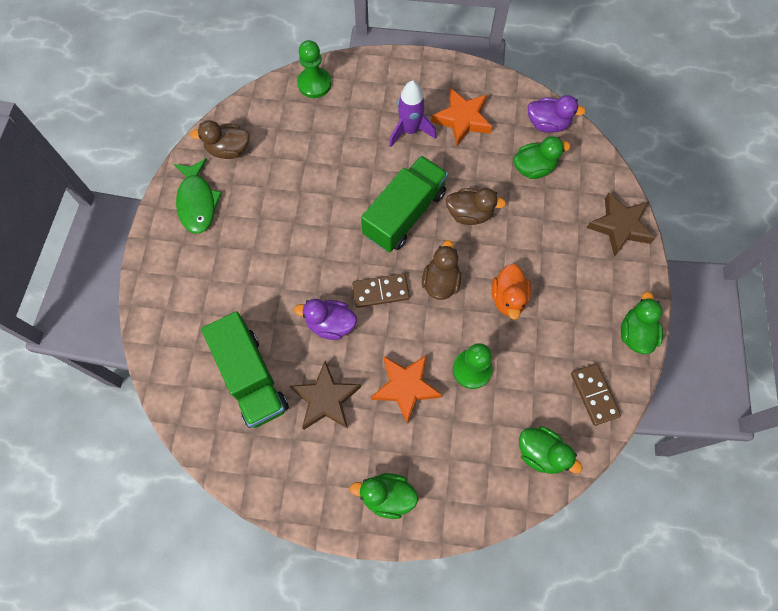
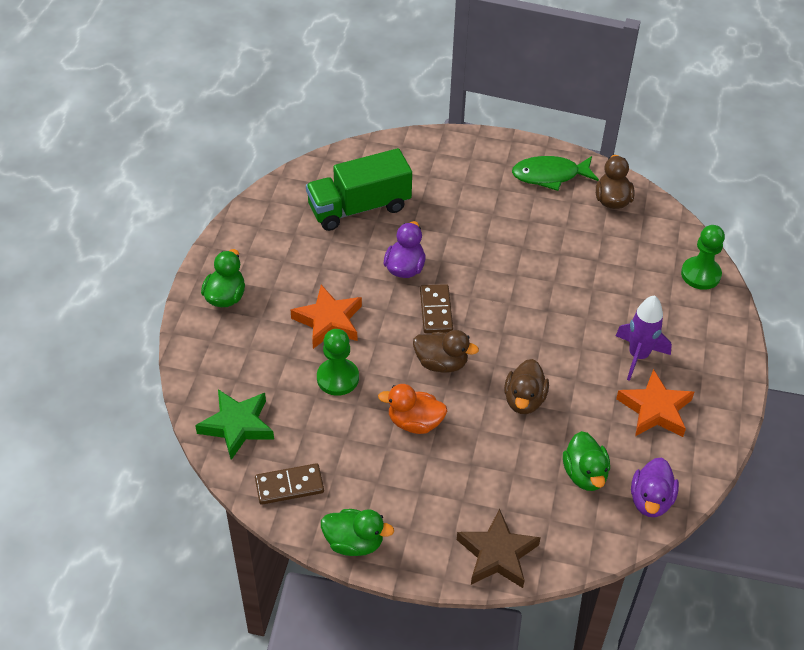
camera: 95 degrees right, 20 degrees down
brown star [290,361,361,430] -> none
green truck [361,155,448,252] -> none
green duck [519,426,583,474] -> green star [195,389,274,460]

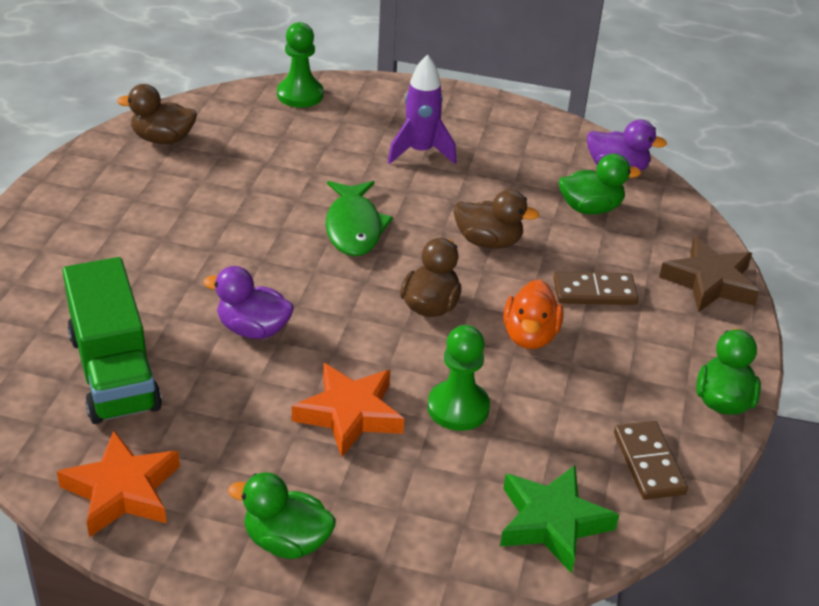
camera: 90 degrees left, 10 degrees down
brown domino [420,284,453,333] -> brown domino moved to [554,272,638,305]
green fish [512,156,599,191] -> green fish moved to [326,181,393,256]
orange star [616,369,694,437] -> orange star moved to [57,431,180,537]

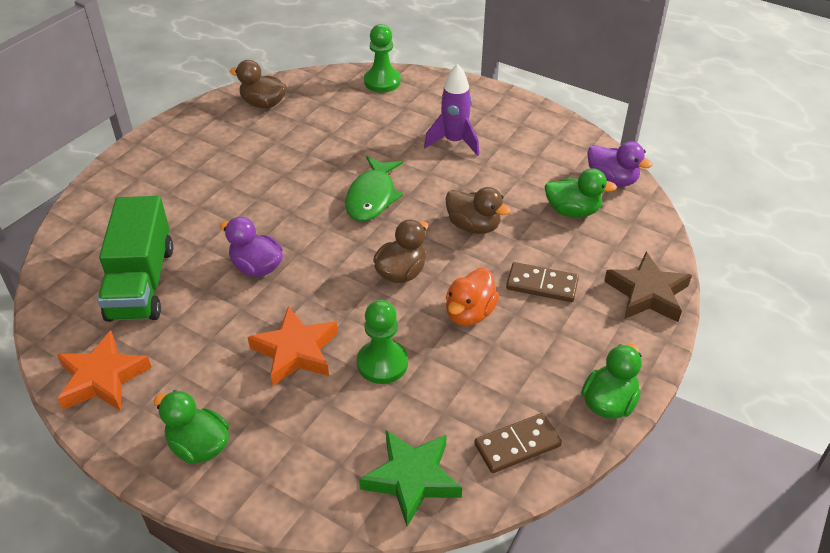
camera: 20 degrees right, 5 degrees up
brown domino [614,421,688,500] -> brown domino turned 60 degrees clockwise [474,413,562,473]

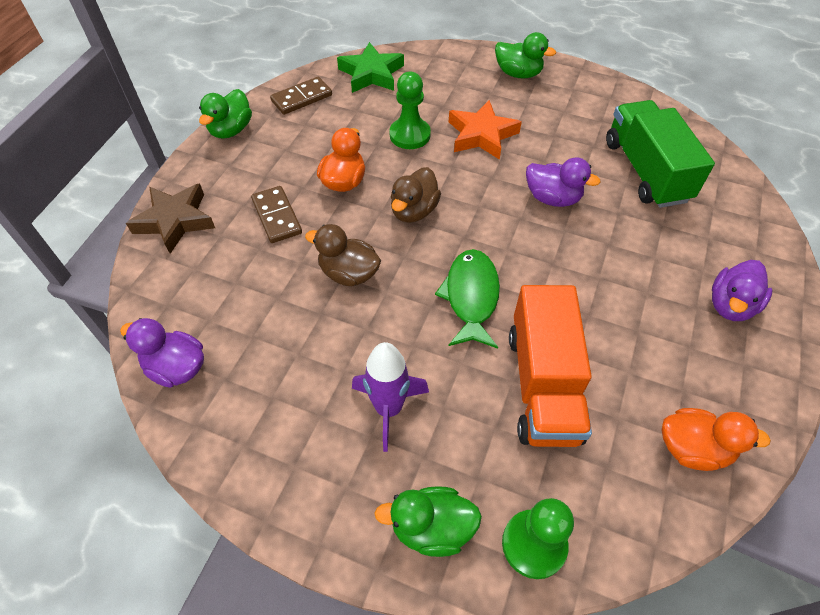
camera: 170 degrees right, 10 degrees up
orange star [57,331,152,411] -> none
brown duck [230,60,287,109] -> orange duck [662,408,771,471]
brown domino [506,262,579,302] -> brown domino turned 60 degrees clockwise [251,186,302,243]
green duck [544,168,617,217] -> green duck moved to [374,486,482,557]
none -> orange truck [509,285,592,447]
none -> purple duck [712,260,772,321]

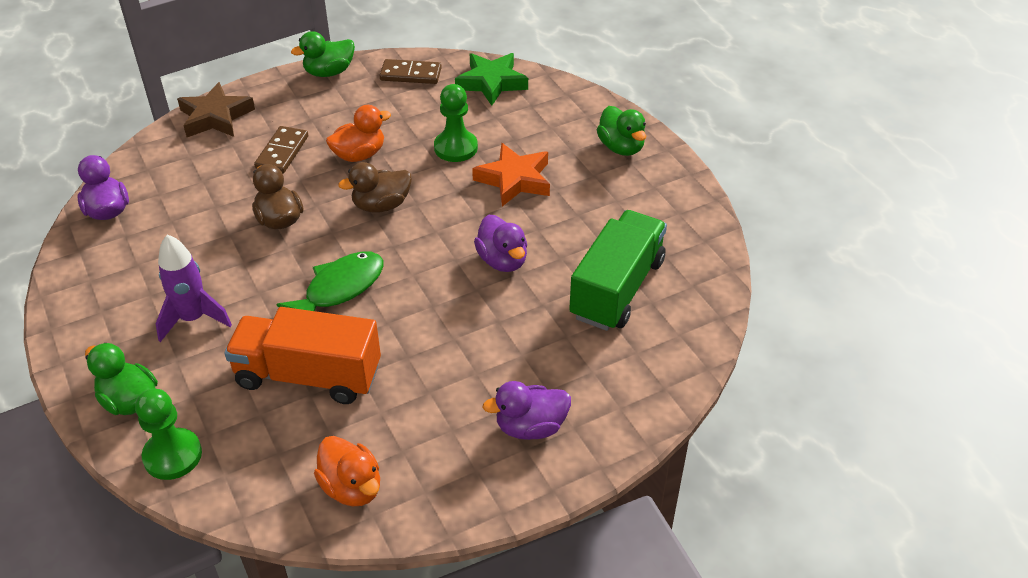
camera: 40 degrees right, 10 degrees down
orange truck [509,285,592,447] -> orange truck turned 60 degrees clockwise [224,307,381,404]

